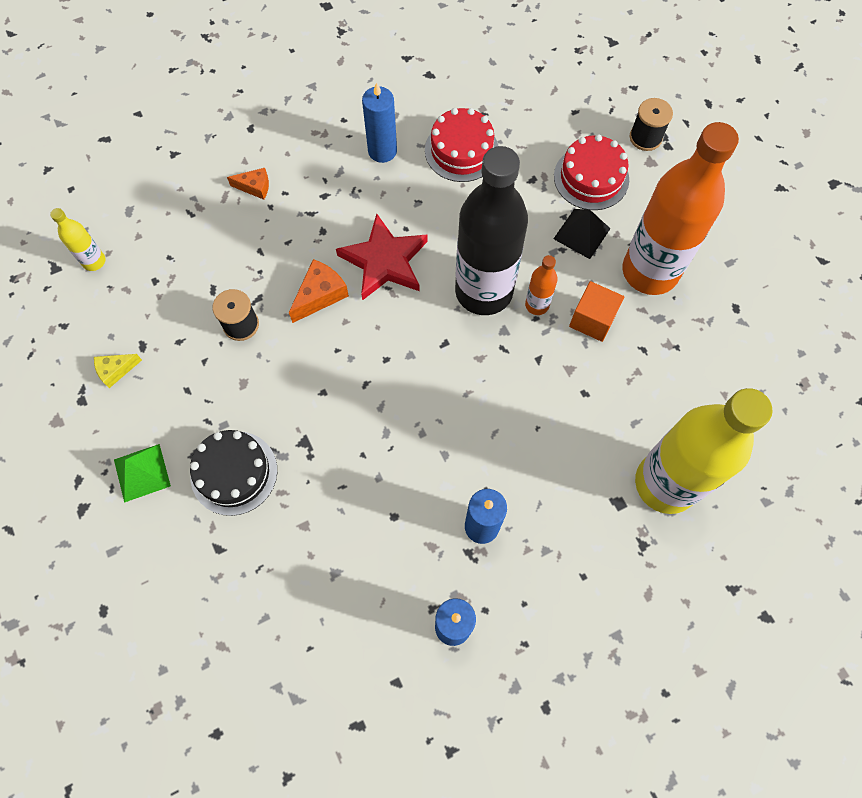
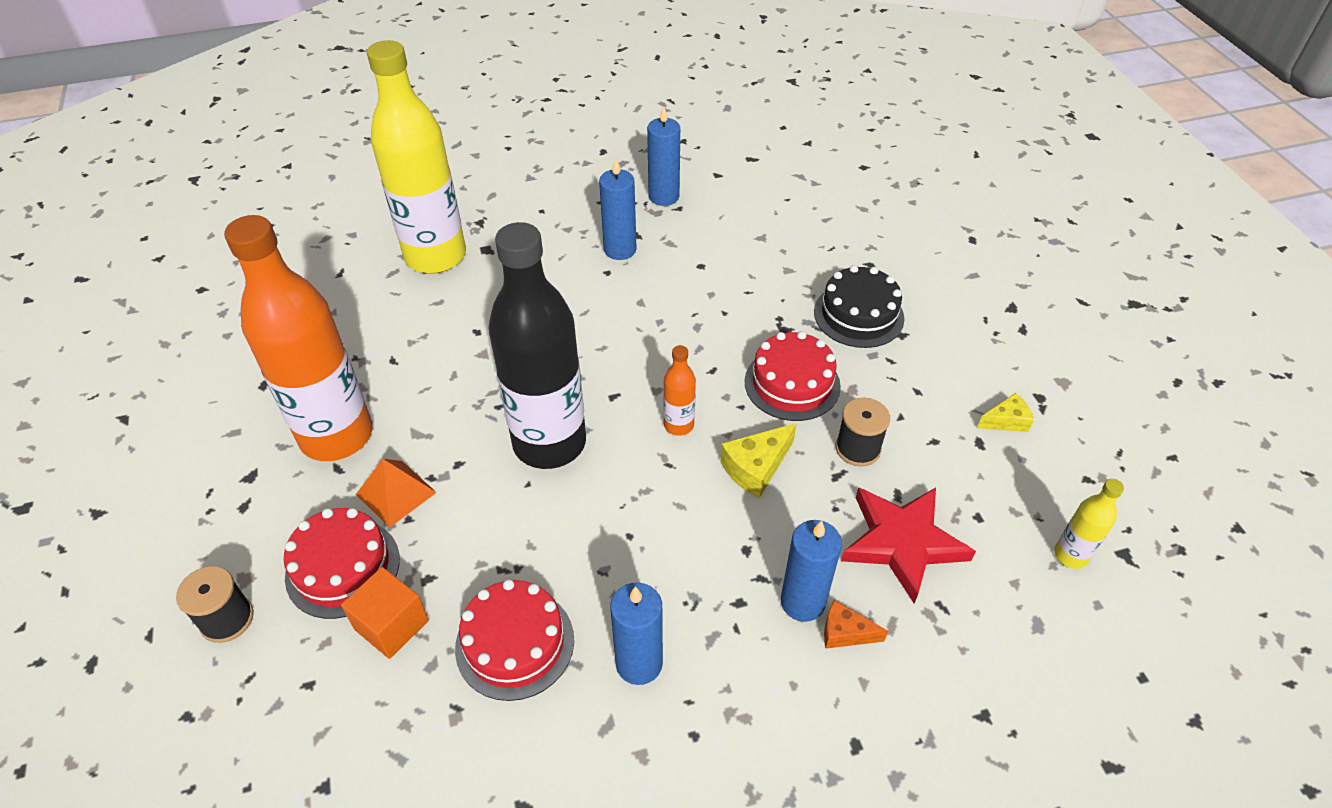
camera: 170 degrees left, 20 degrees down
green pyramid [114,444,171,503] -> none
orange cheese [289,259,349,323] -> yellow cheese [720,423,797,498]
red star [336,213,428,301] -> red star moved to [841,487,976,603]
orange bottle [525,255,558,315] -> orange bottle moved to [663,345,696,436]
black pyramid [553,209,611,259] -> orange pyramid [356,459,437,528]
orange cube [569,281,624,342] -> orange cube moved to [341,567,429,659]
none -> red cake [744,331,841,421]
none -> blue candle [781,520,842,622]

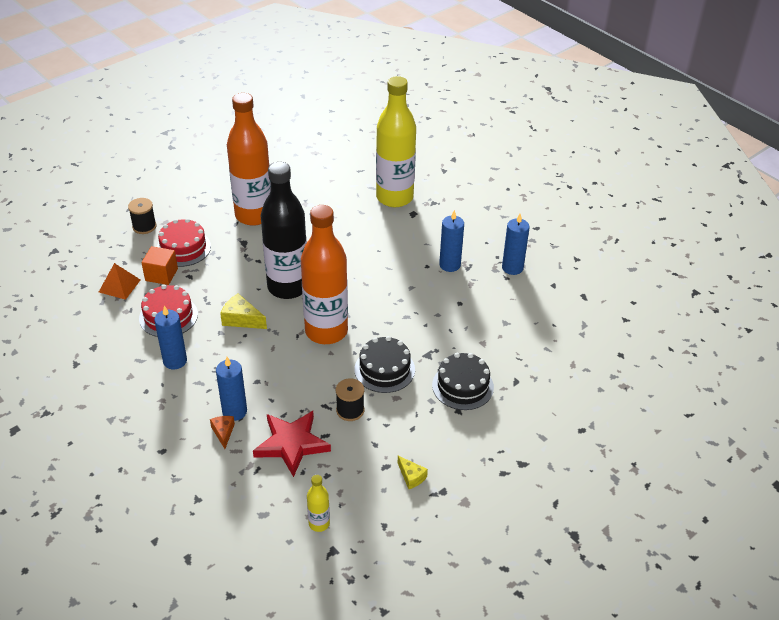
camera: 65 degrees right, 5 degrees down
orange pyramid [356,459,437,528] -> orange pyramid moved to [99,263,141,300]
orange bottle [663,345,696,436] -> orange bottle [301,205,348,344], size x2.40
yellow cheese [720,423,797,498] -> yellow cheese moved to [220,293,267,329]
red cake [744,331,841,421] -> black cake [355,336,415,393]

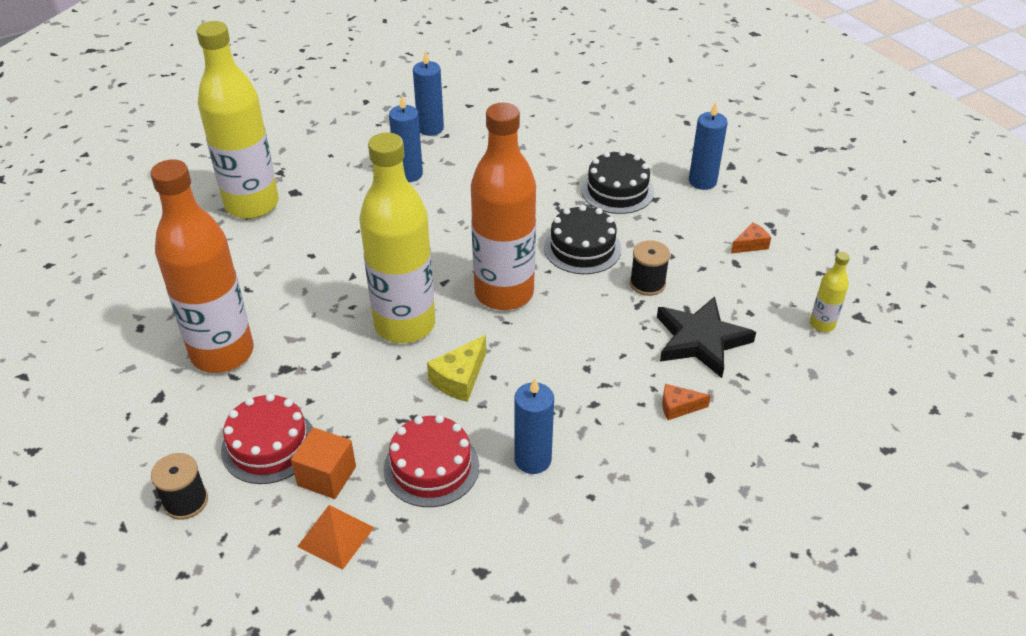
camera: 80 degrees left, 0 degrees up
blue candle [216,357,247,421] -> blue candle moved to [689,102,728,190]
red star [253,411,331,477] -> black star [657,296,756,378]
black bottle [261,162,307,299] -> yellow bottle [359,132,435,343]
yellow cheese [398,456,428,489] -> orange cheese [731,222,771,253]

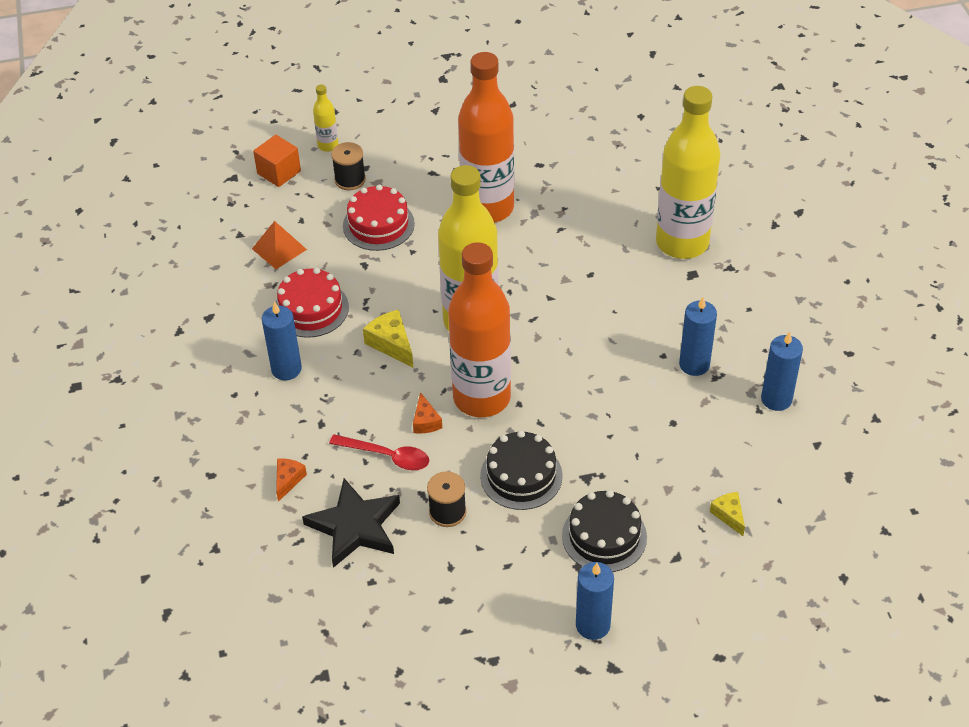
camera: 110 degrees right, 5 degrees up
orange cube [291,427,356,499] -> orange cube moved to [253,135,301,187]
orange cheese [731,222,771,253] -> orange cheese moved to [413,392,442,434]
yellow bottle [810,252,850,332] -> yellow bottle moved to [313,84,339,152]
none -> red spoon [329,434,429,470]
none -> yellow cheese [710,492,745,536]

